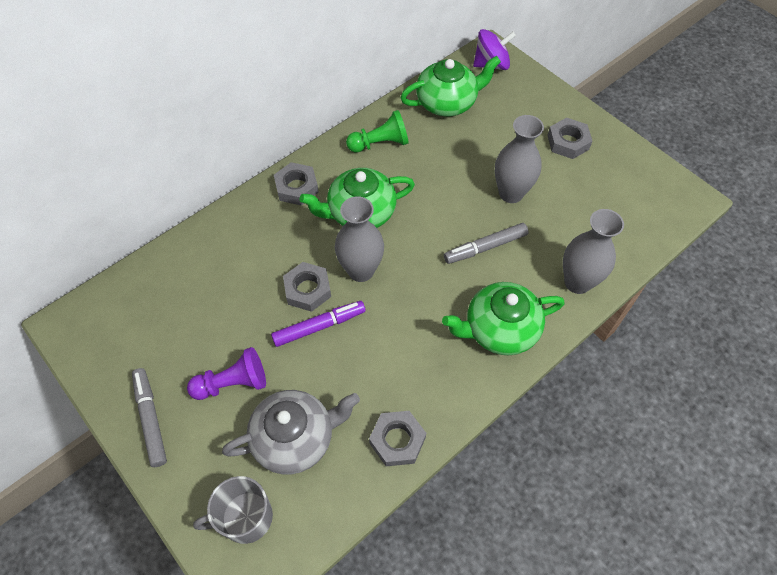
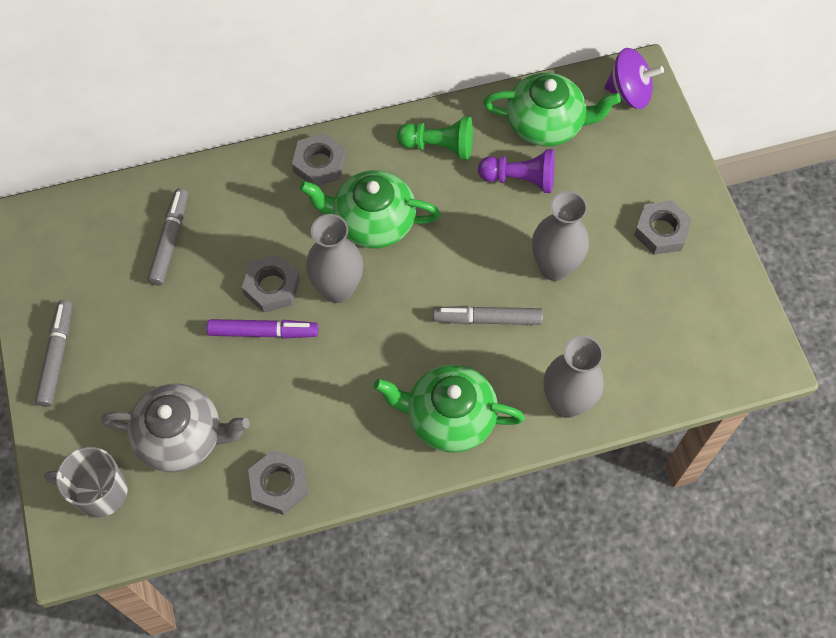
camera: 25 degrees right, 5 degrees up
purple pawn [187,347,266,400] -> purple pawn moved to [478,149,555,193]
none -> grey marker [147,188,188,286]

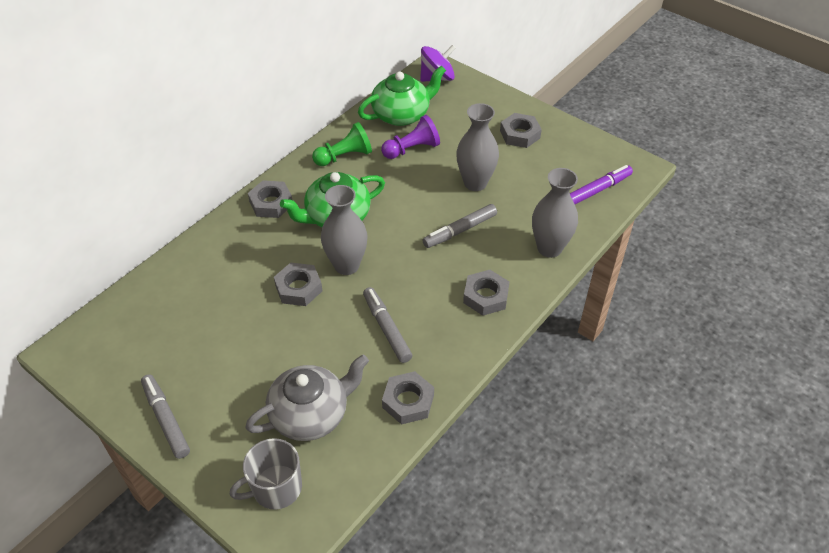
camera: 35 degrees left, 15 degrees down
grey marker [147,188,188,286] -> grey marker moved to [363,287,412,363]
purple marker [207,319,318,339] -> purple marker moved to [570,165,633,204]
green teapot [374,365,525,453] -> grey nut [463,270,509,316]

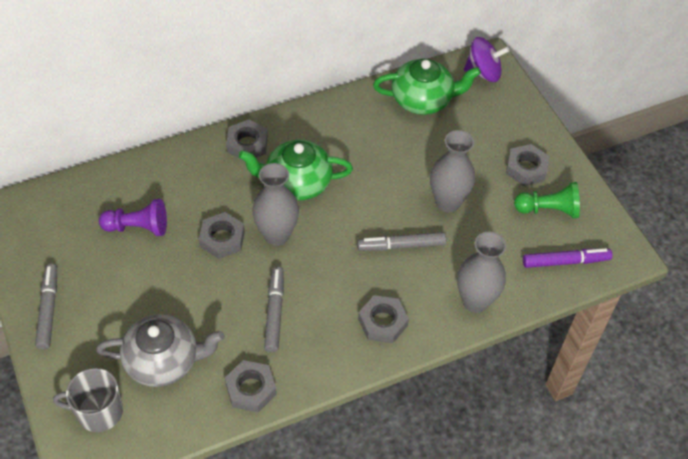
camera: 25 degrees right, 5 degrees up
green pawn [312,122,372,166] -> green pawn moved to [514,182,580,218]
purple pawn [381,115,440,159] -> purple pawn moved to [99,199,167,236]

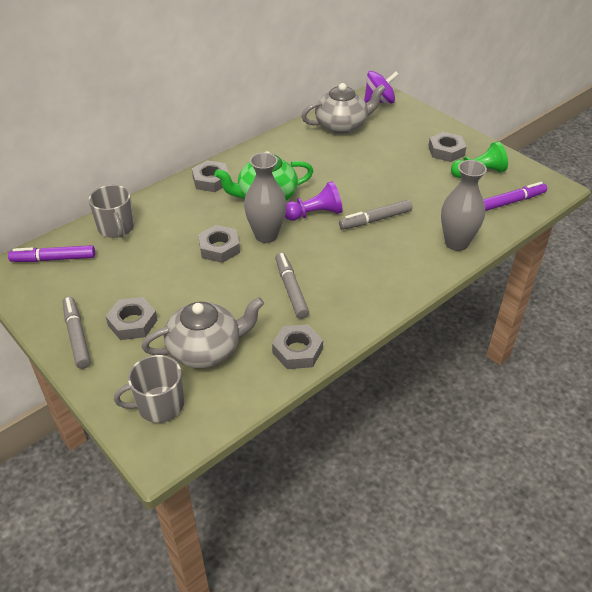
camera: 15 degrees left, 10 degrees down
purple pawn [99,199,167,236] -> purple pawn moved to [285,181,343,221]
grey nut [358,295,409,343] -> grey nut moved to [106,297,157,340]
green teapot [373,59,481,115] -> grey teapot [301,83,386,134]
grey vase [430,130,475,213] -> none
none -> purple marker [8,245,95,262]
none -> grey mug [89,185,134,238]

